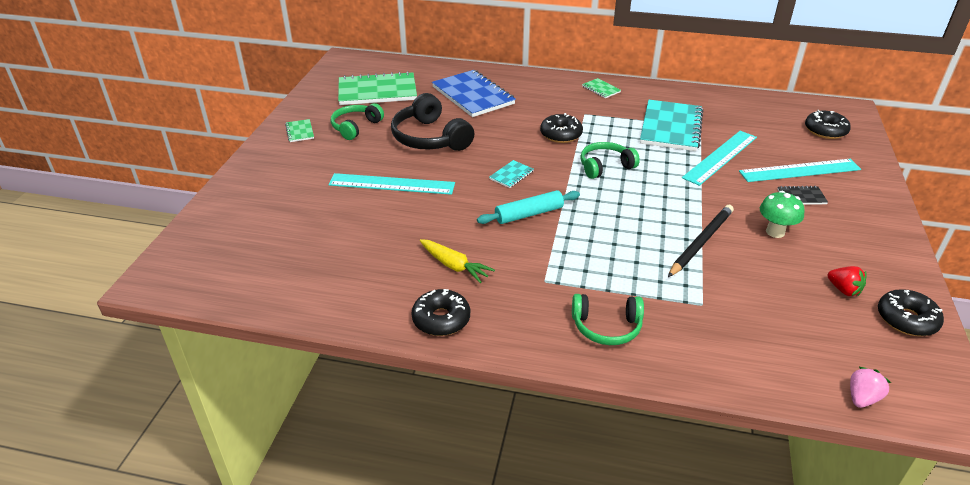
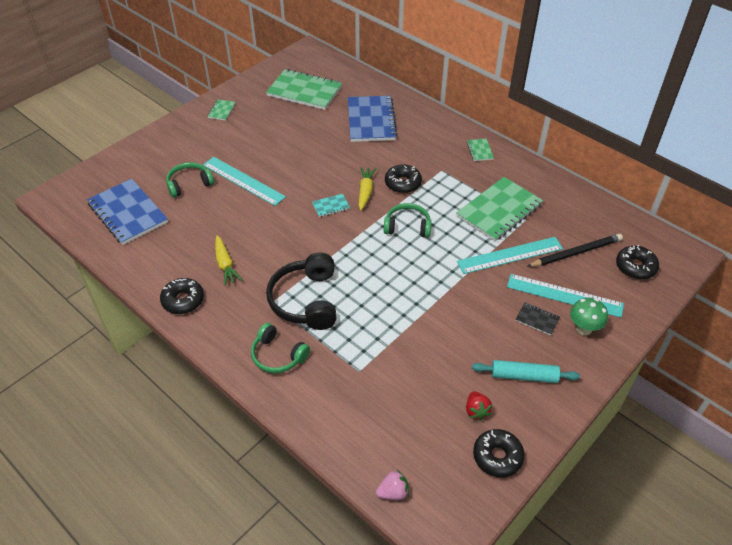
camera: 30 degrees right, 10 degrees up
green headphones [330,103,384,140] -> green headphones moved to [166,162,214,198]
black headphones [391,93,474,151] -> black headphones moved to [266,253,336,330]
turquoise rolling pin [477,190,580,224] -> turquoise rolling pin moved to [472,360,580,383]
turquoise notebook [640,100,703,151] -> green notebook [456,177,543,241]
black pencil [668,205,734,277] -> black pencil moved to [527,234,623,267]
green mushroom [760,191,805,238] -> green mushroom moved to [570,297,608,335]
none -> blue notebook [87,179,168,245]
none -> yellow carrot [358,167,377,210]

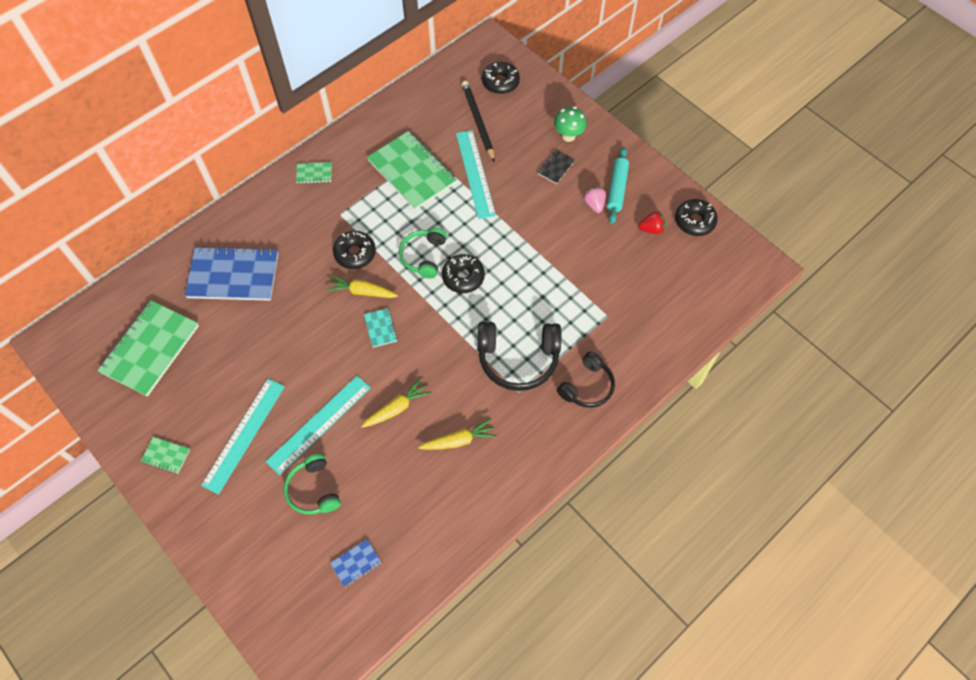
camera: 85 degrees left, 15 degrees up
blue notebook [87,179,168,245] -> blue notebook [330,539,382,587], size x0.44
black donut [160,278,204,314] -> black donut moved to [442,254,485,293]
green headphones [251,323,310,373] -> black headphones [557,351,615,408]
pink strawberry [376,470,409,500] -> pink strawberry moved to [584,187,606,213]
turquoise ruler [507,274,624,318] -> turquoise ruler moved to [201,379,285,494]
none -> yellow carrot [361,378,432,428]

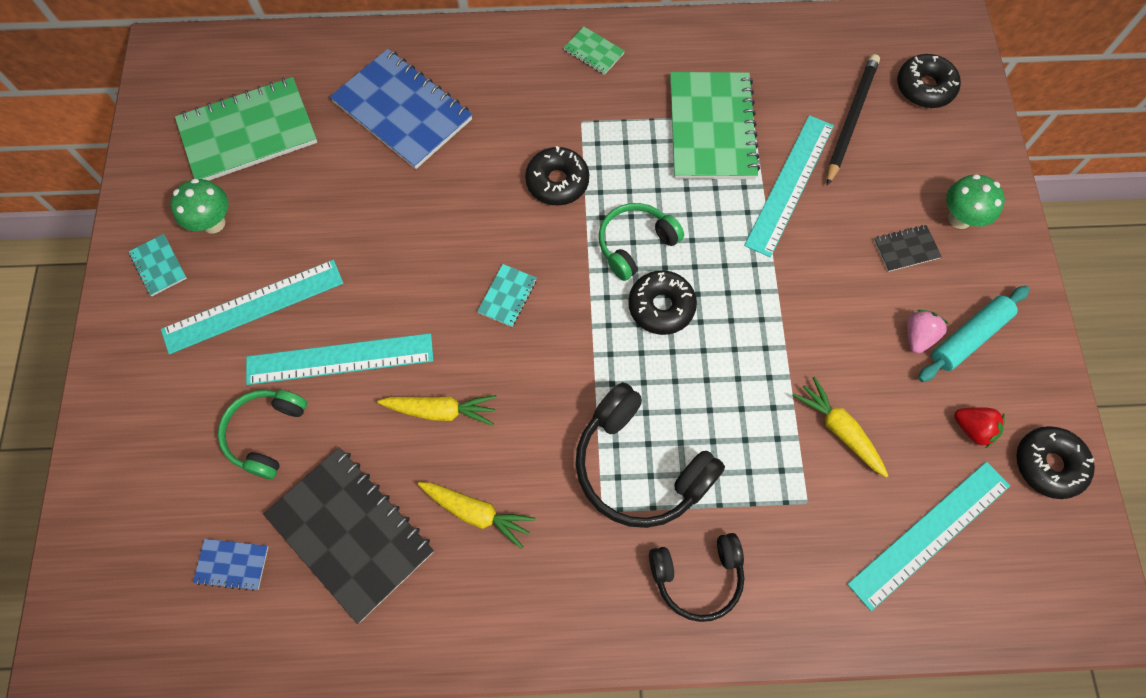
camera: 40 degrees right, 5 degrees up
green notebook [141,437,190,474] -> turquoise notebook [128,234,187,296]
yellow carrot [326,275,398,298] -> yellow carrot moved to [792,376,888,478]
none -> green mushroom [170,178,229,233]
none -> black notebook [263,447,434,624]
none -> turquoise ruler [847,462,1010,611]

